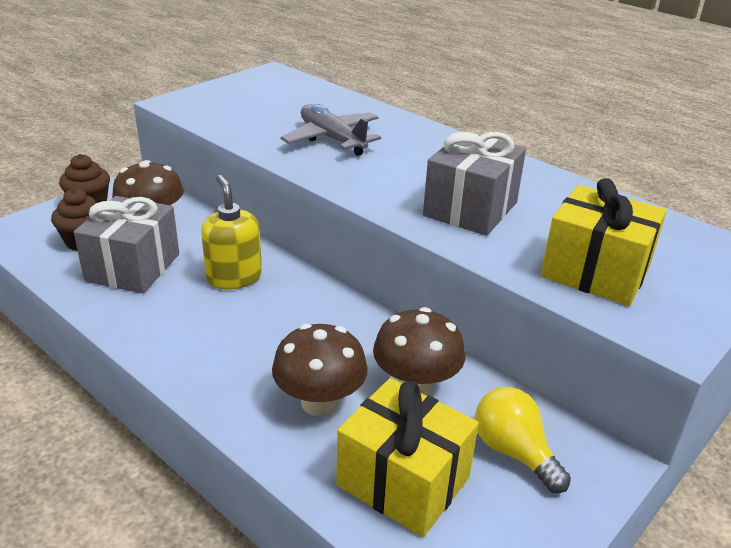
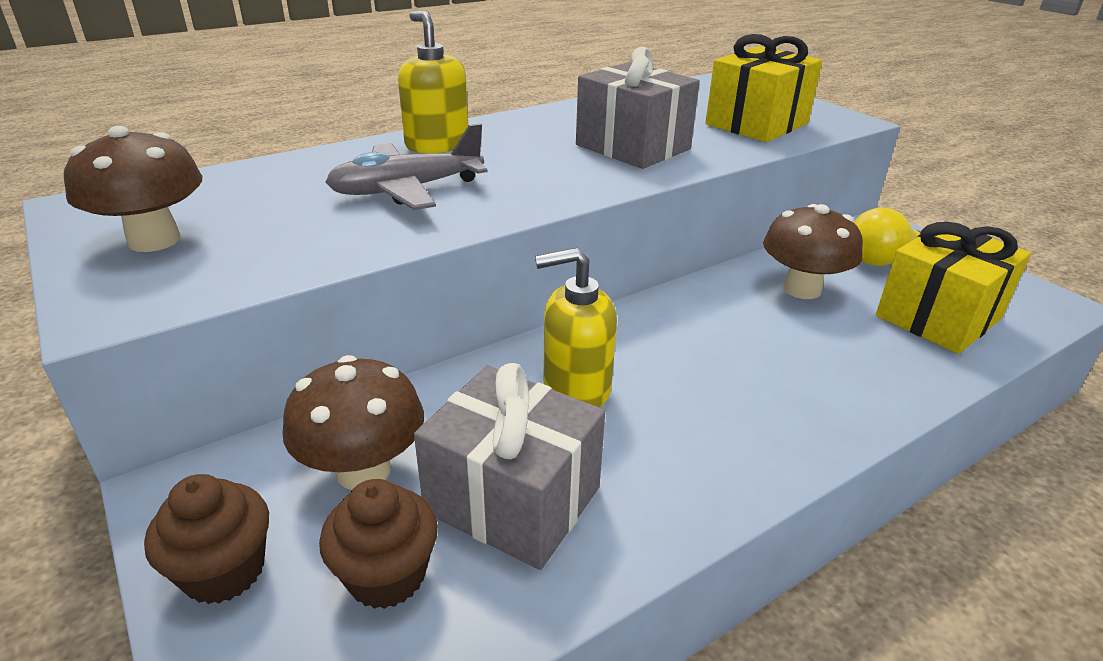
camera: 75 degrees left, 0 degrees up
brown mushroom [272,323,368,416] -> brown mushroom moved to [64,126,202,252]
none -> yellow soap dispenser [398,11,468,154]

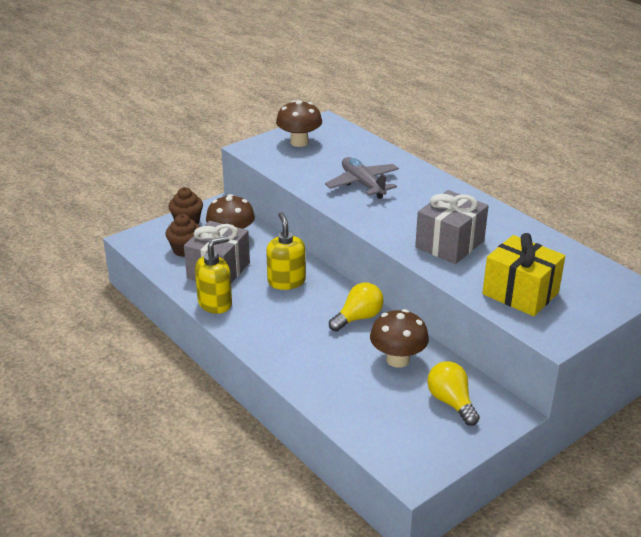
camera: 85 degrees right, 0 degrees up
yellow soap dispenser [398,11,468,154] -> yellow soap dispenser moved to [195,236,232,314]
yellow gift [876,222,1031,354] -> none
none -> yellow light bulb [329,283,384,332]

